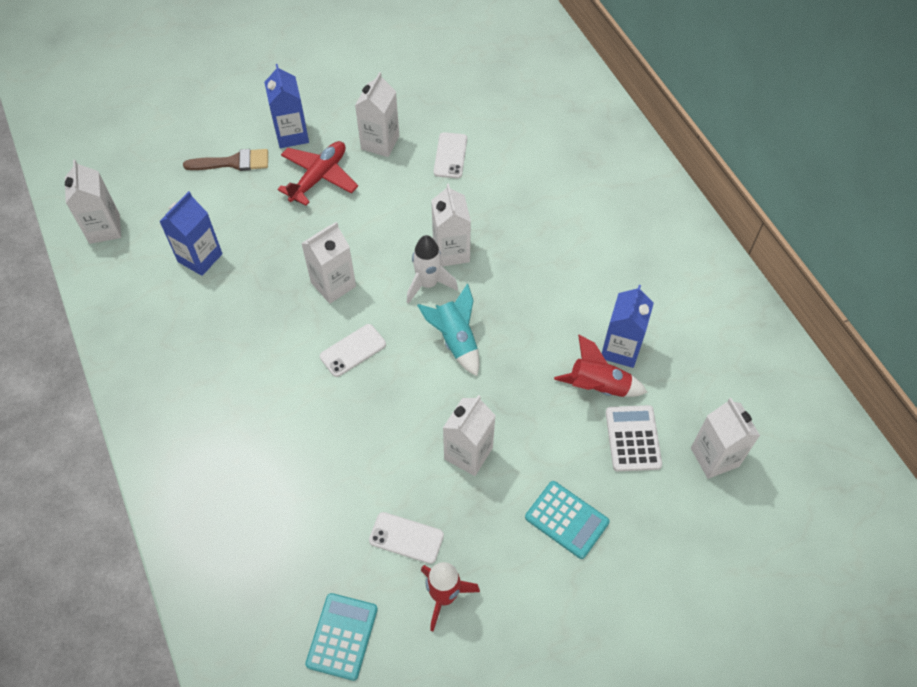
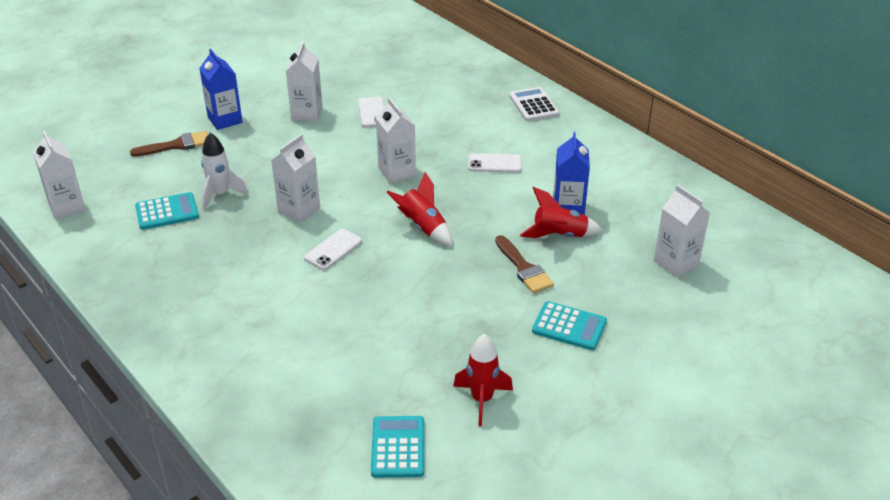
camera: 15 degrees left, 20 degrees down
blue carton [159,191,223,276] -> turquoise calculator [135,192,199,230]
red plane [277,141,358,206] -> none
white phone [369,512,444,564] -> white phone moved to [468,153,522,173]
white rocket [407,235,458,304] -> white rocket moved to [201,133,248,210]
turquoise rocket [417,284,479,376] -> red rocket [386,172,452,246]
white carton [443,395,496,476] -> none
white calculator [606,405,662,471] -> white calculator moved to [509,87,559,121]
none -> brown brush [495,235,554,293]

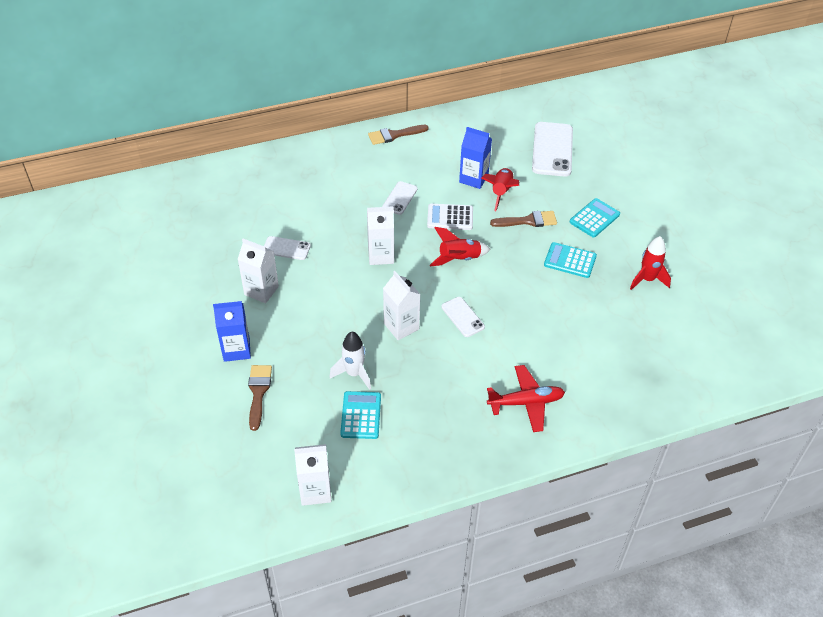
camera: 70 degrees left, 10 degrees up
turquoise calculator [371,416,424,478] -> turquoise calculator moved to [544,242,597,278]
white calculator [509,87,559,121] -> white calculator moved to [427,204,473,230]
white carton [654,185,710,277] -> white phone [532,122,573,177]
none -> brown brush [368,125,429,145]
none -> red plane [487,365,565,432]

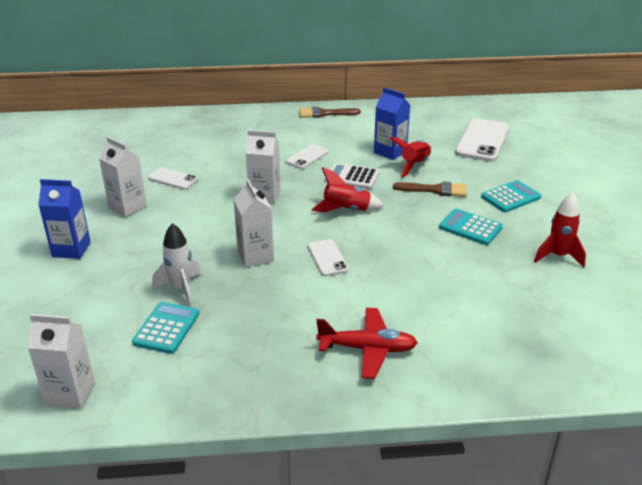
camera: 15 degrees right, 15 degrees down
brown brush [248,365,272,431] -> none

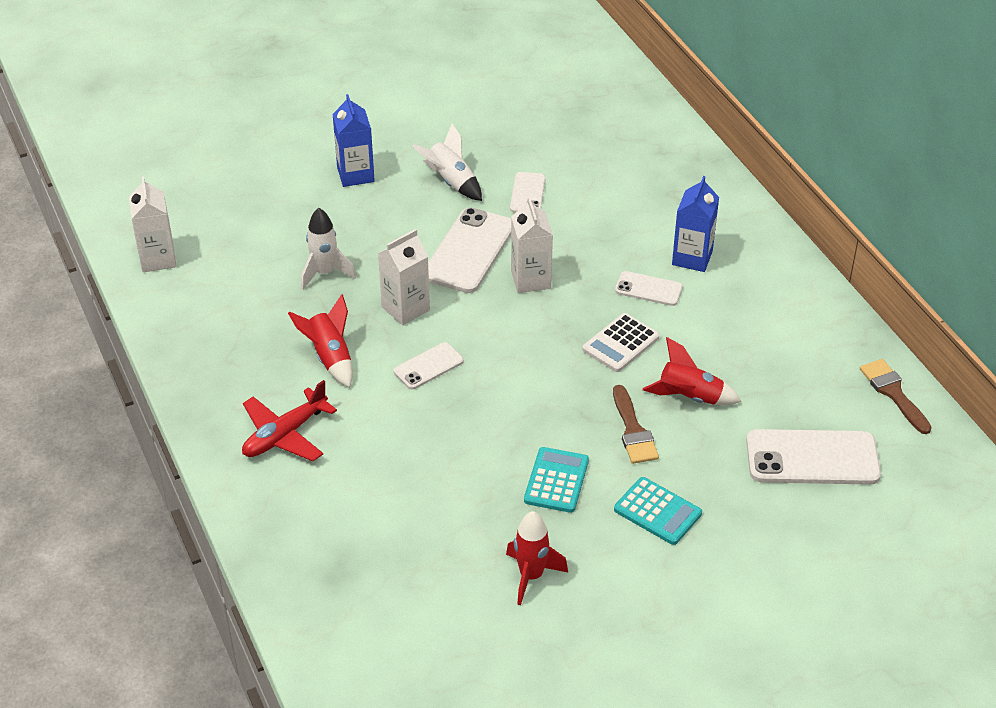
camera: 70 degrees right, 10 degrees up
white carton [99,137,147,217] -> white rocket [413,124,482,201]
turquoise calculator [132,302,199,354] -> none
brown brush [299,107,361,118] -> brown brush moved to [860,359,932,434]
red rocket [311,167,384,212] -> red rocket moved to [288,294,353,388]
red plane [316,308,418,379] -> red plane turned 60 degrees clockwise [242,380,337,461]
white calculator [325,163,379,189] -> white calculator turned 135 degrees counterclockwise [582,313,659,372]
blue carton [374,88,410,160] -> blue carton moved to [672,176,719,272]
none -> white phone [428,208,511,293]

